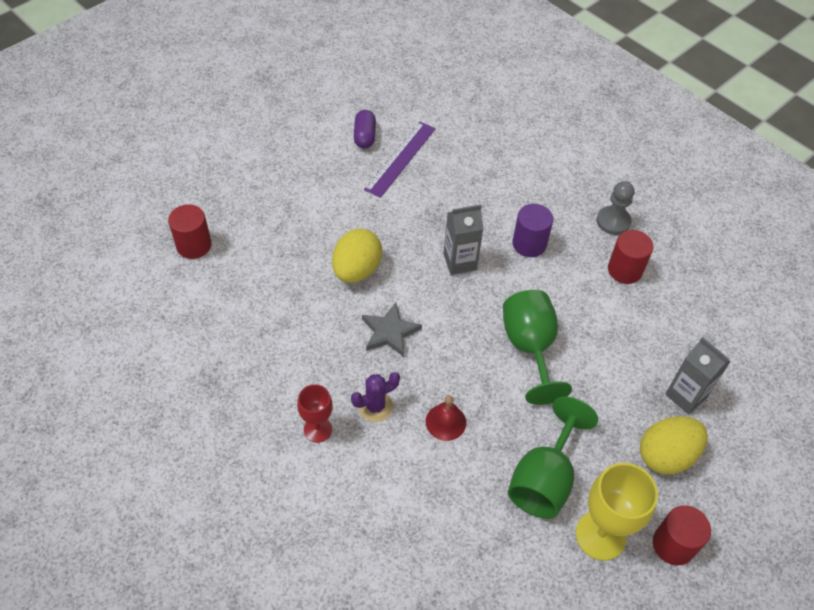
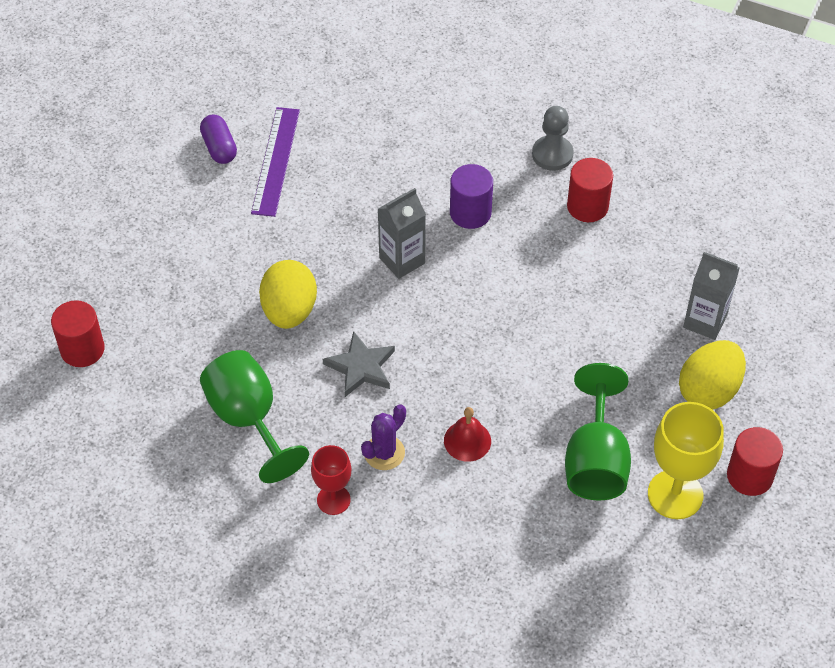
camera: 20 degrees left, 0 degrees up
green goblet [503,290,572,405] -> green goblet moved to [200,350,309,483]

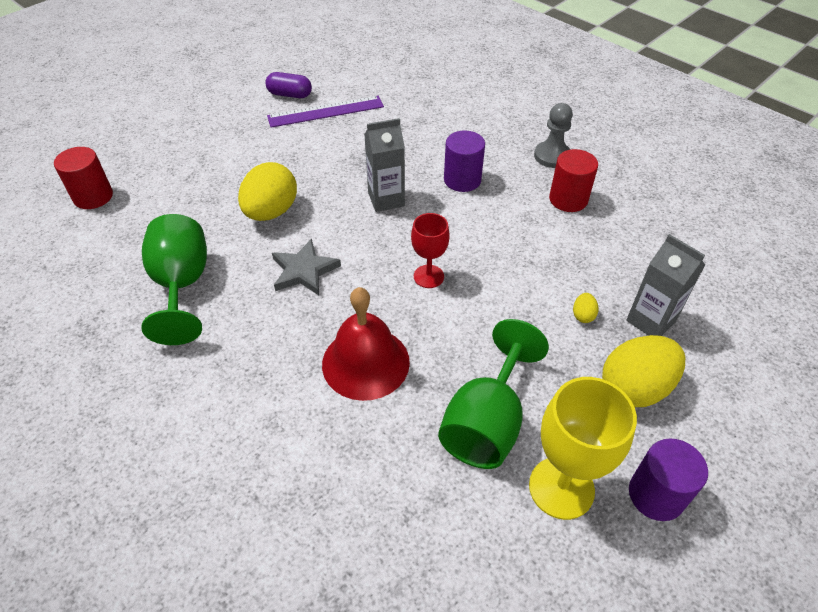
camera: 20 degrees right, 5 degrees down
purple capsule [200,115,237,164] -> purple capsule turned 75 degrees counterclockwise [265,72,312,98]
purple ruler [251,107,300,217] -> purple ruler turned 45 degrees clockwise [267,96,384,128]
red goblet [311,445,351,515] -> red goblet moved to [411,213,450,288]
purple cactus [361,404,406,470] -> none
red bell [444,407,491,462] -> red bell [322,287,410,401], size x1.77
red cylinder [727,427,783,496] -> purple cylinder [629,438,708,521]
none -> yellow egg [573,293,599,323]

